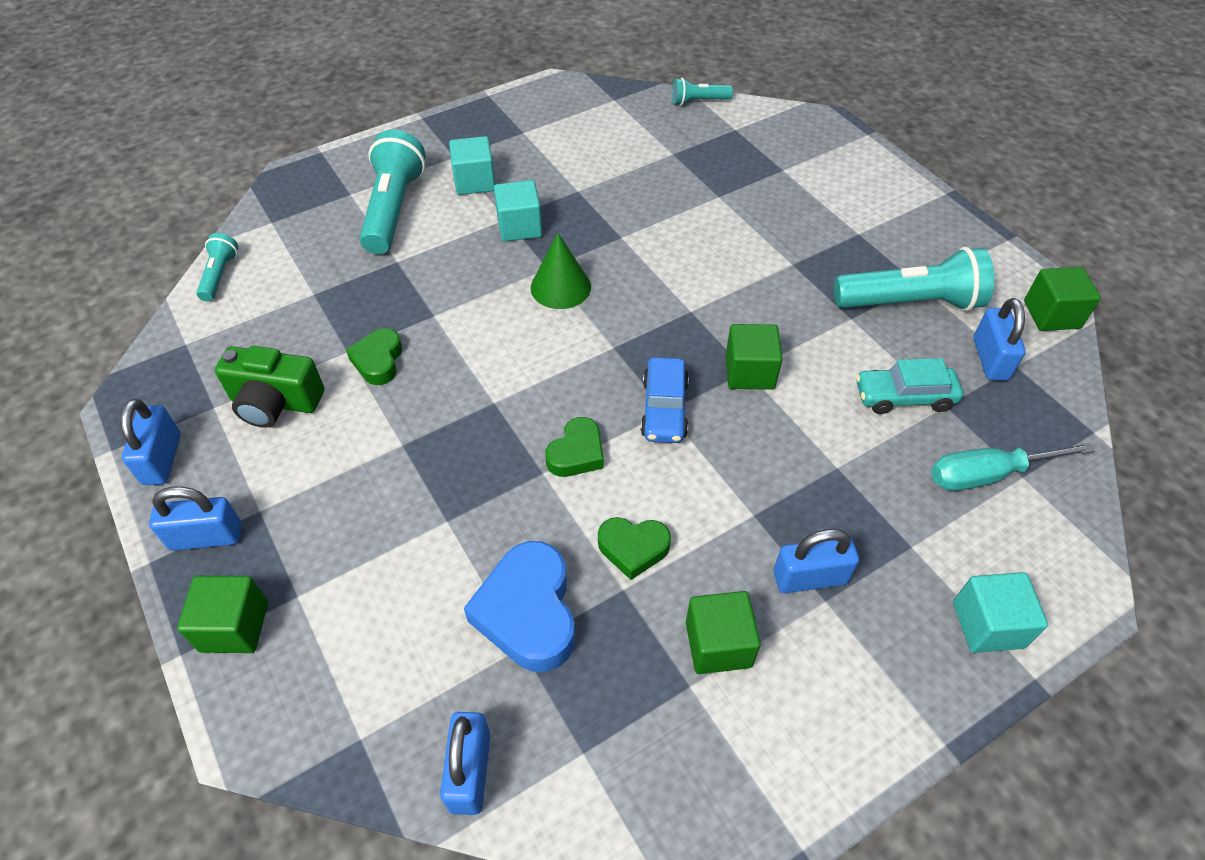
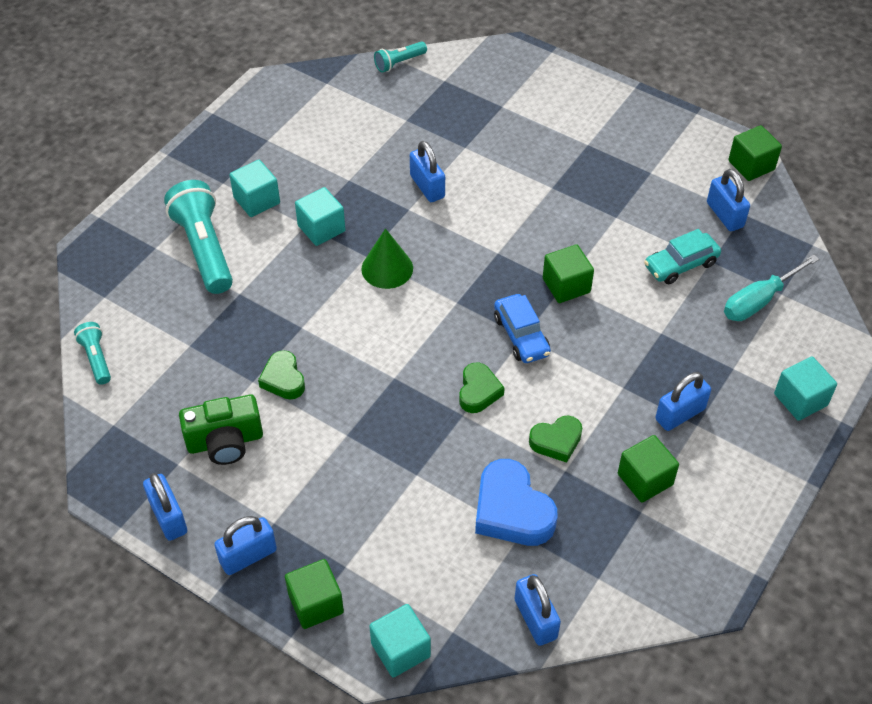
camera: 25 degrees left, 0 degrees up
turquoise flashlight [834,247,994,311] -> none
none -> turquoise cube [369,604,431,678]
none -> blue padlock [410,141,445,202]

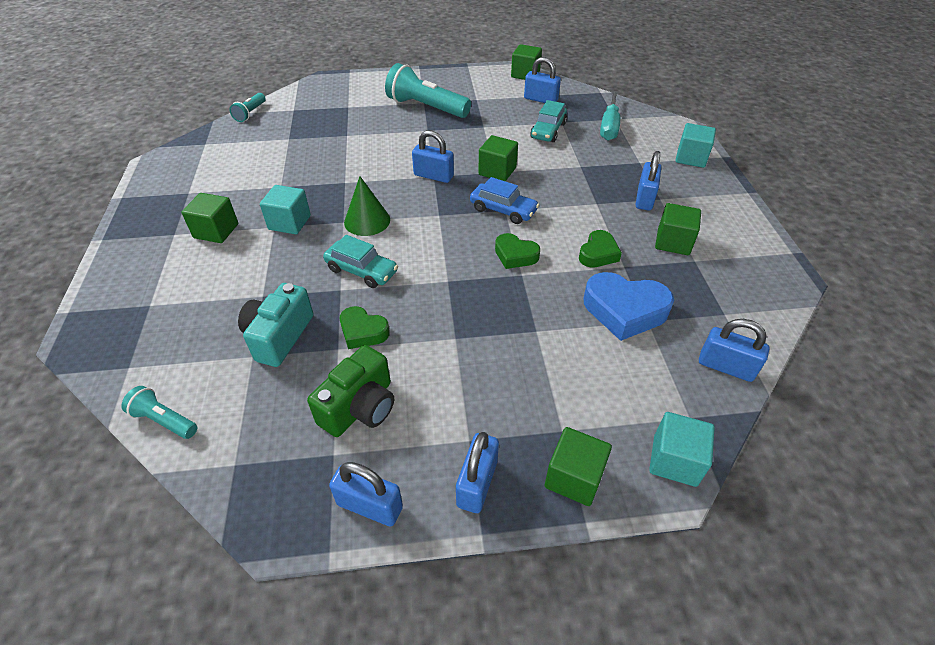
camera: 40 degrees left, 5 degrees down
turquoise flashlight [164,180,233,294] -> turquoise flashlight moved to [385,63,471,118]
turquoise cube [230,160,280,217] -> green cube [182,193,238,243]
blue padlock [410,141,445,202] -> blue padlock moved to [412,130,454,183]
green heart [459,363,505,413] -> green heart turned 150 degrees clockwise [495,233,540,269]
none -> turquoise camera [238,283,313,367]
none -> turquoise car [323,235,398,288]

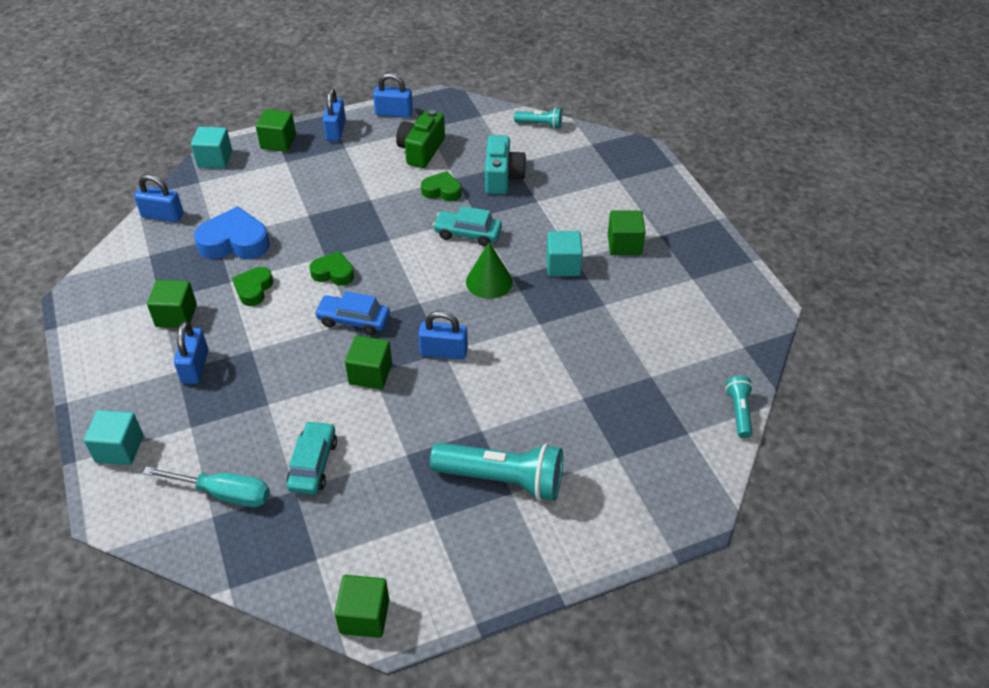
camera: 165 degrees right, 0 degrees up
blue padlock [524,57,561,103] -> none
turquoise screwdriver [600,91,620,140] -> turquoise screwdriver turned 105 degrees clockwise [143,466,270,507]

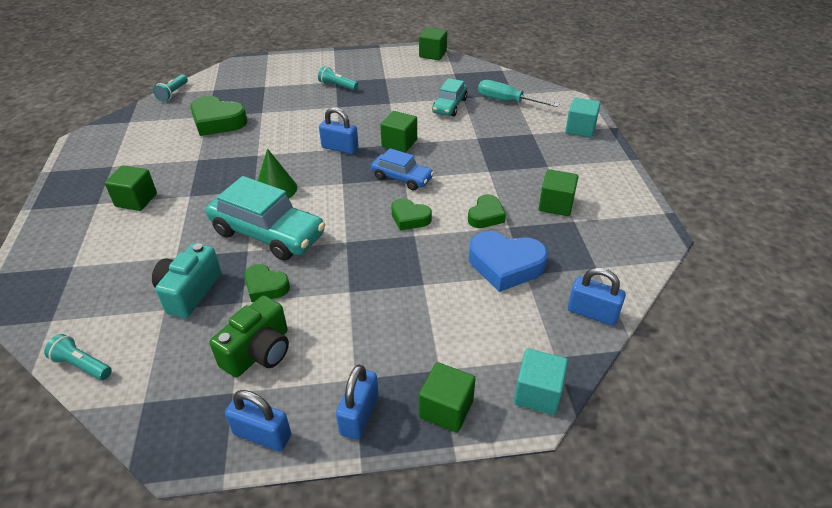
camera: 165 degrees left, 5 degrees down
blue padlock [174,321,208,384] -> none
turquoise flashlight [430,442,563,501] -> turquoise flashlight [318,66,358,91], size x0.51
turquoise car [433,206,502,246] -> turquoise car [206,176,325,261], size x1.75
turquoise cube [546,231,583,276] -> none
none -> green heart [190,96,247,136]

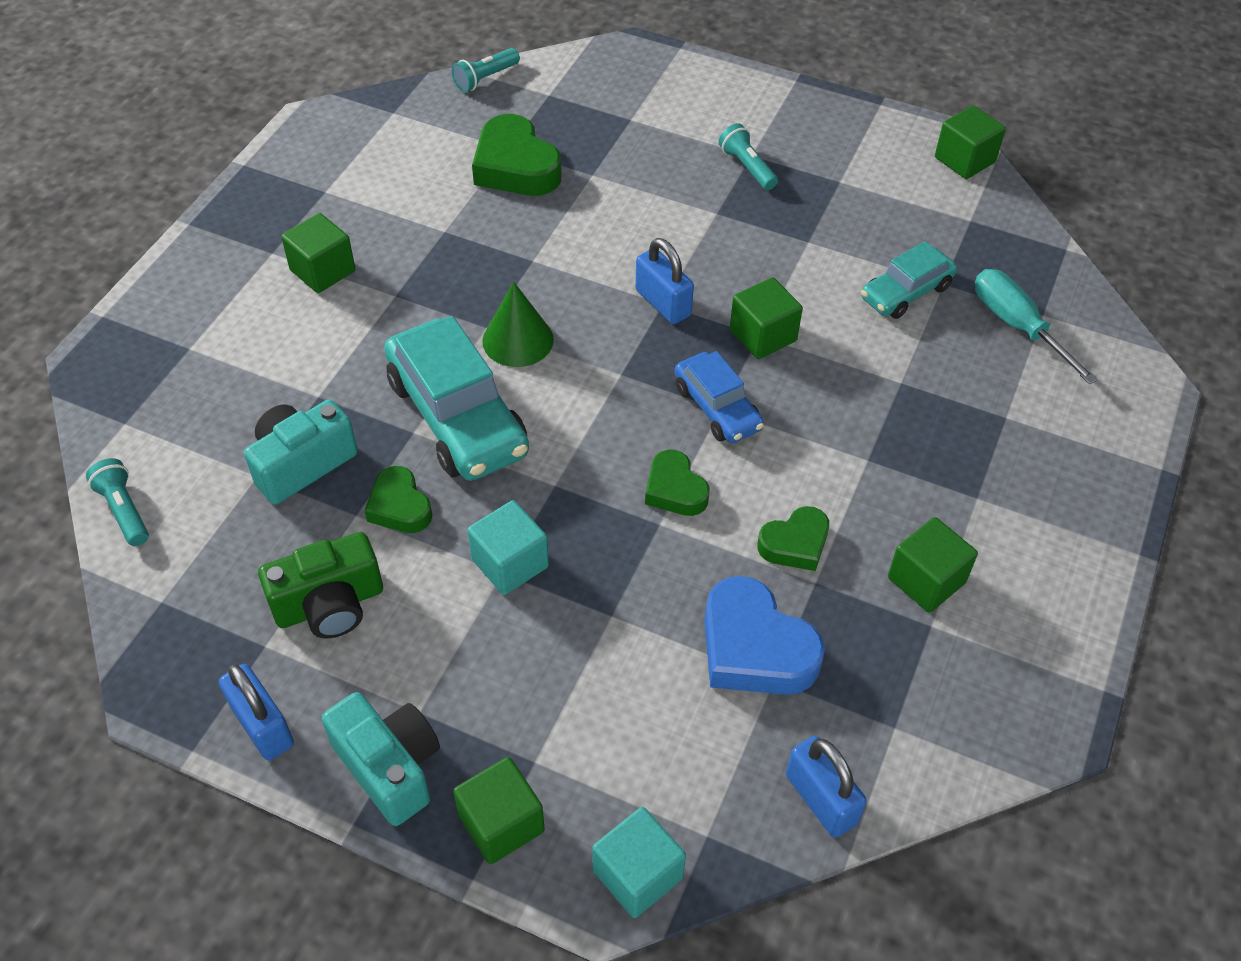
camera: 30 degrees right, 10 degrees up
blue padlock [336,365,378,440] -> turquoise camera [322,692,440,826]
turquoise cube [565,98,601,138] -> turquoise cube moved to [467,500,549,595]

